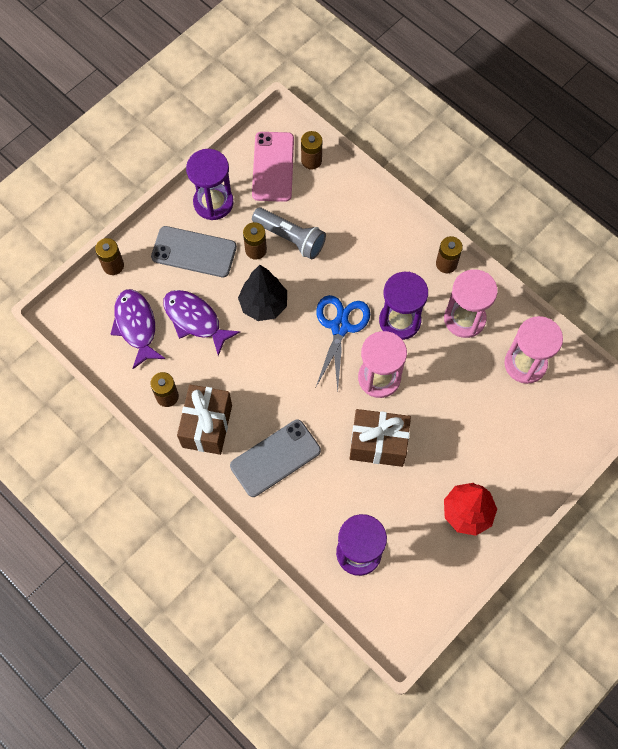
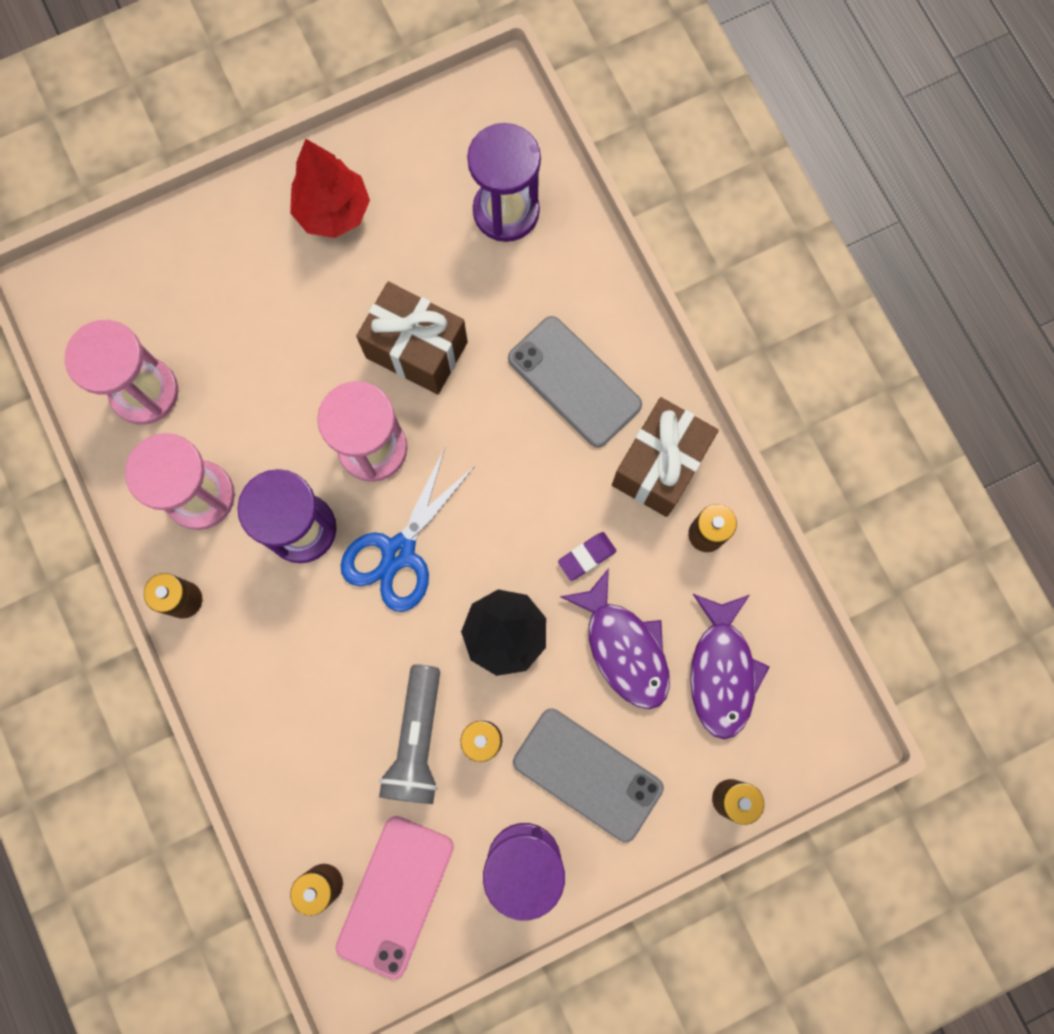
camera: 160 degrees left, 10 degrees up
grey phone [230,420,321,497] -> grey phone turned 60 degrees clockwise [508,316,642,447]
grey flashlight [252,208,326,259] -> grey flashlight turned 135 degrees counterclockwise [379,664,440,804]
none -> purple eraser [558,532,616,581]

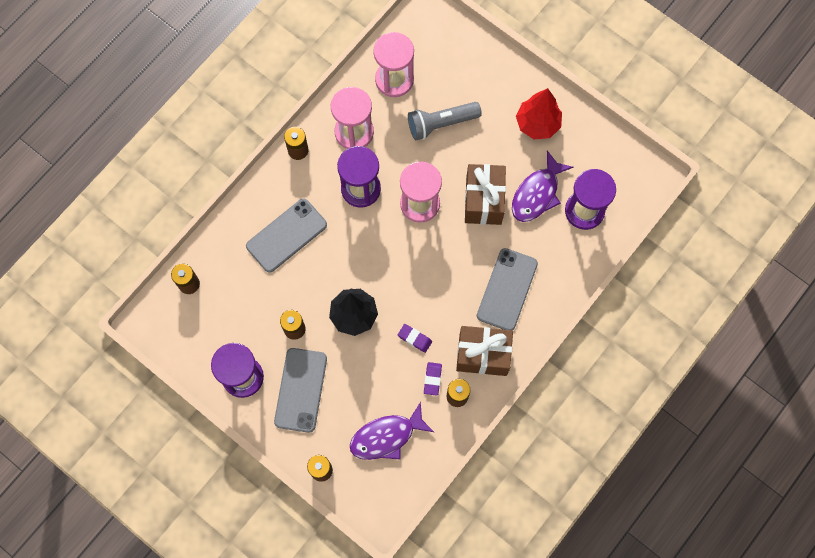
camera: 65 degrees right, 5 degrees down
pink phone [335,816,454,979] -> none
blue scissors [341,448,476,612] -> none
grey flashlight [379,664,440,804] -> grey flashlight moved to [408,102,482,140]
purple fish [560,568,670,709] -> purple fish moved to [512,151,574,222]
none -> grey phone [246,199,327,273]
none -> purple eraser [424,362,442,396]

